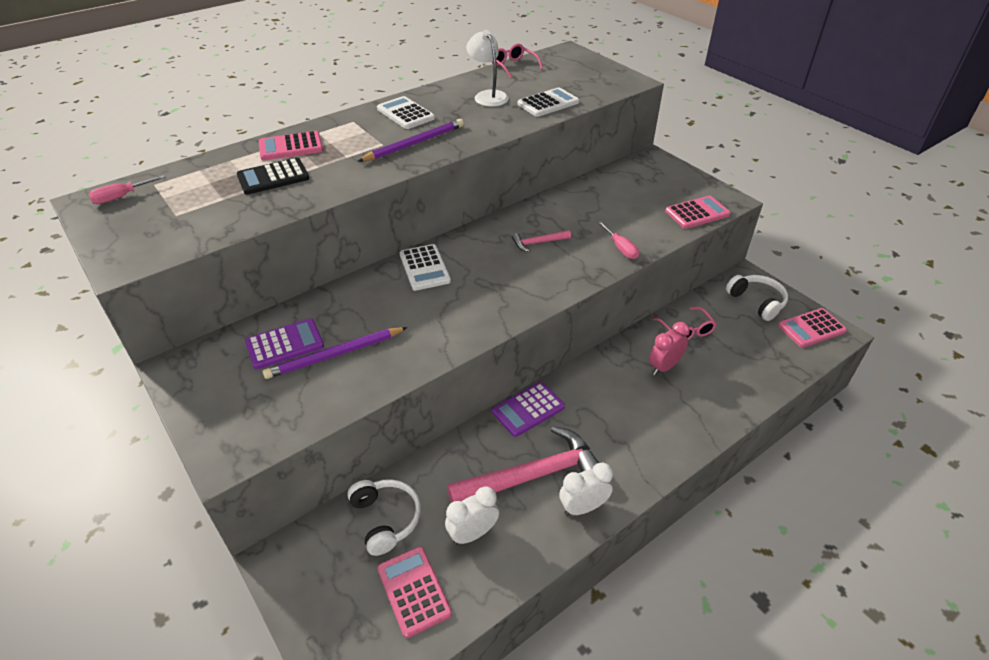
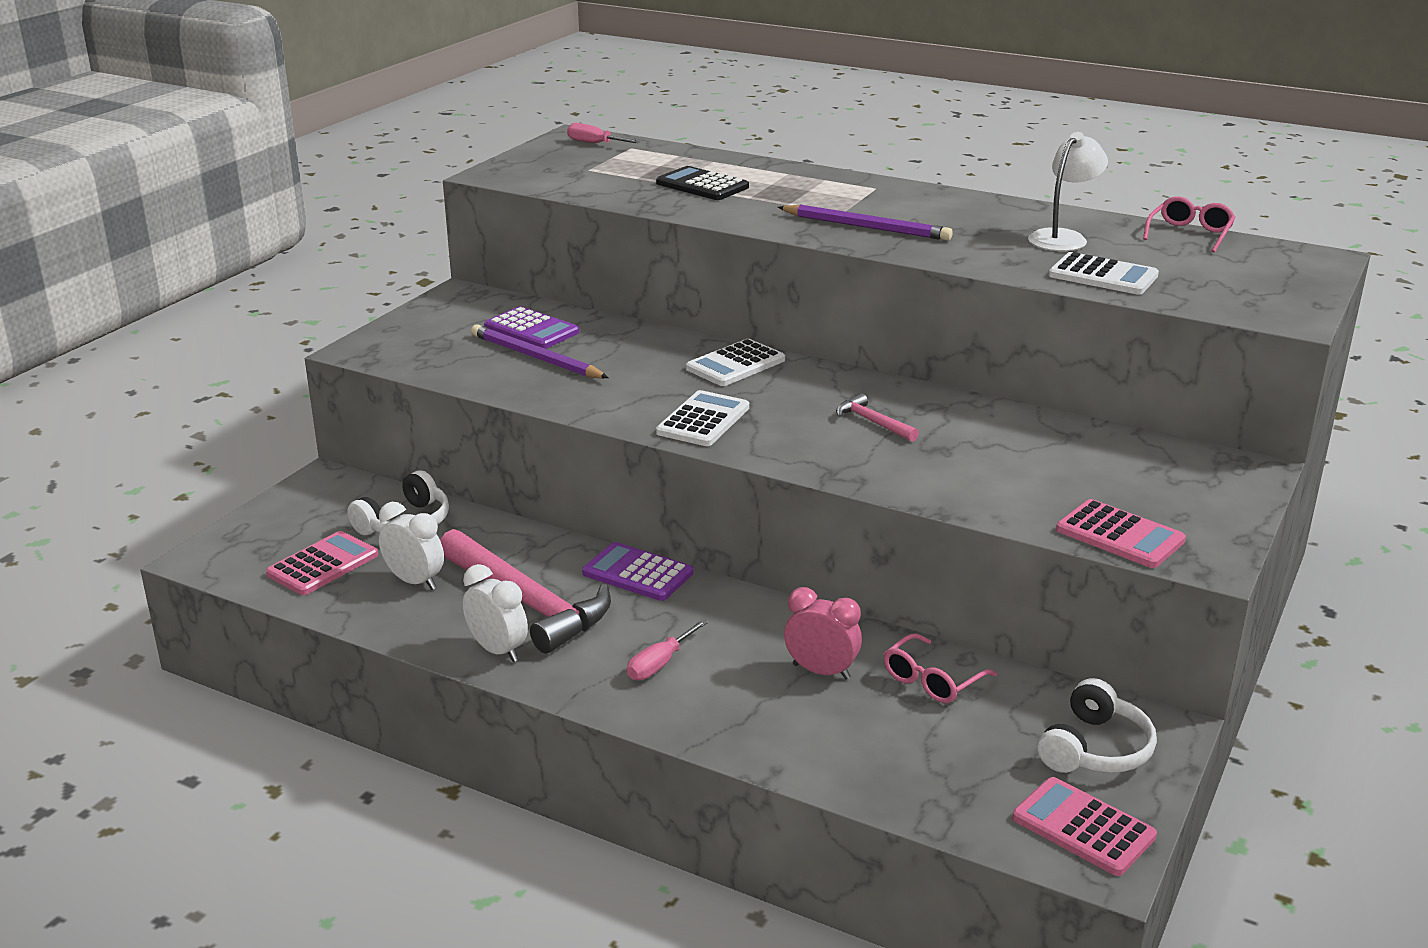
camera: 65 degrees right, 15 degrees down
pink calculator [259,131,323,161] -> none
white calculator [377,96,435,129] -> white calculator moved to [656,390,749,446]
pink screwdriver [598,221,639,259] -> pink screwdriver moved to [627,619,708,680]

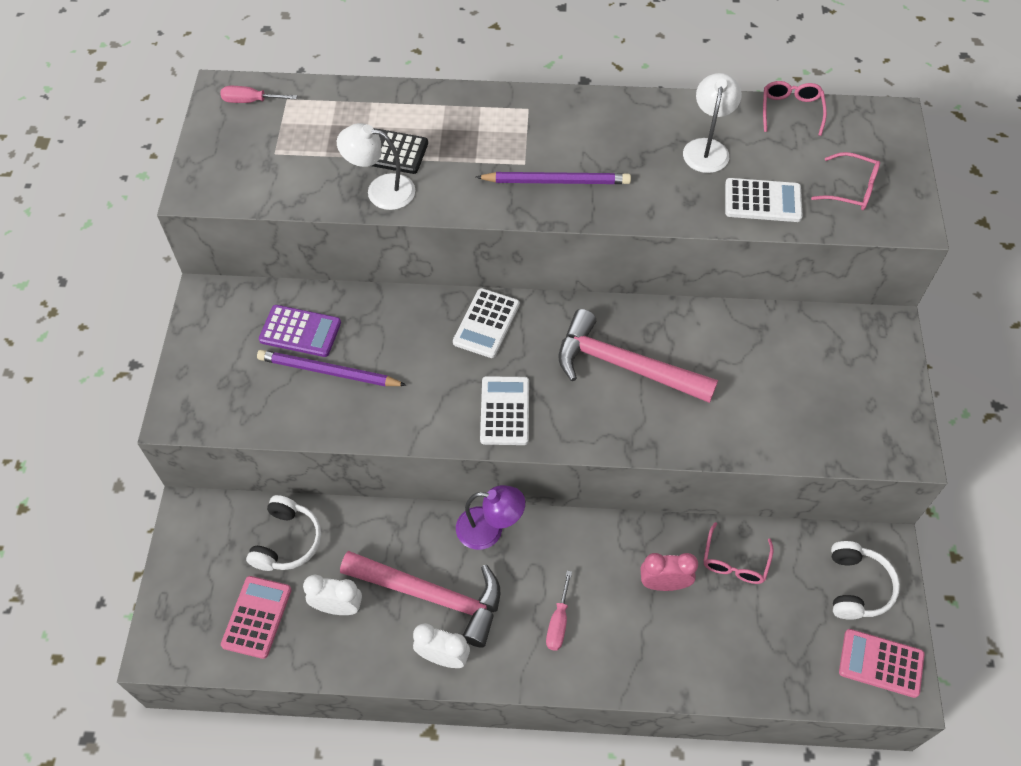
camera: 25 degrees left, 30 degrees up
purple calculator [582,542,693,601] -> purple lamp [456,485,525,550]
pink hammer [836,393,919,442] -> pink hammer [559,309,718,403], size x2.20
pink calculator [1056,499,1186,568] -> none
none -> white lamp [337,123,415,210]
none -> pink glasses [811,152,880,210]

